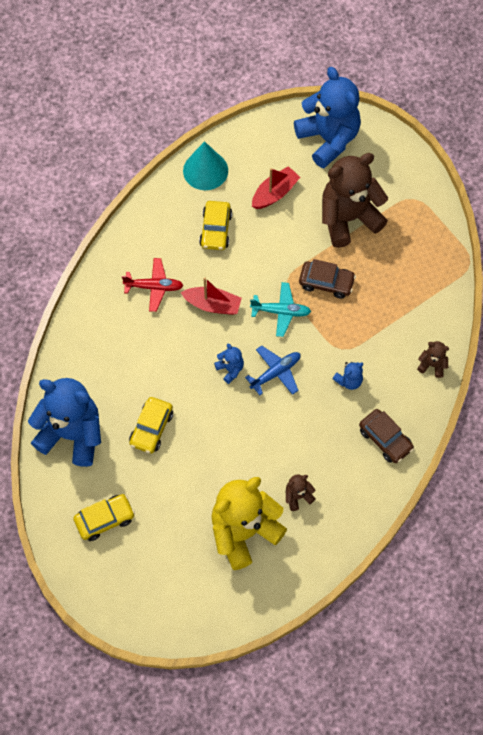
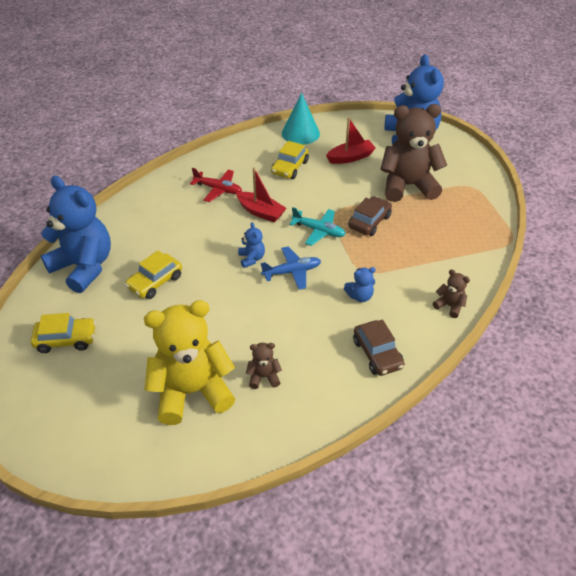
camera: 20 degrees right, 20 degrees down
brown car [299,259,356,299] -> brown car turned 90 degrees counterclockwise [348,196,392,236]

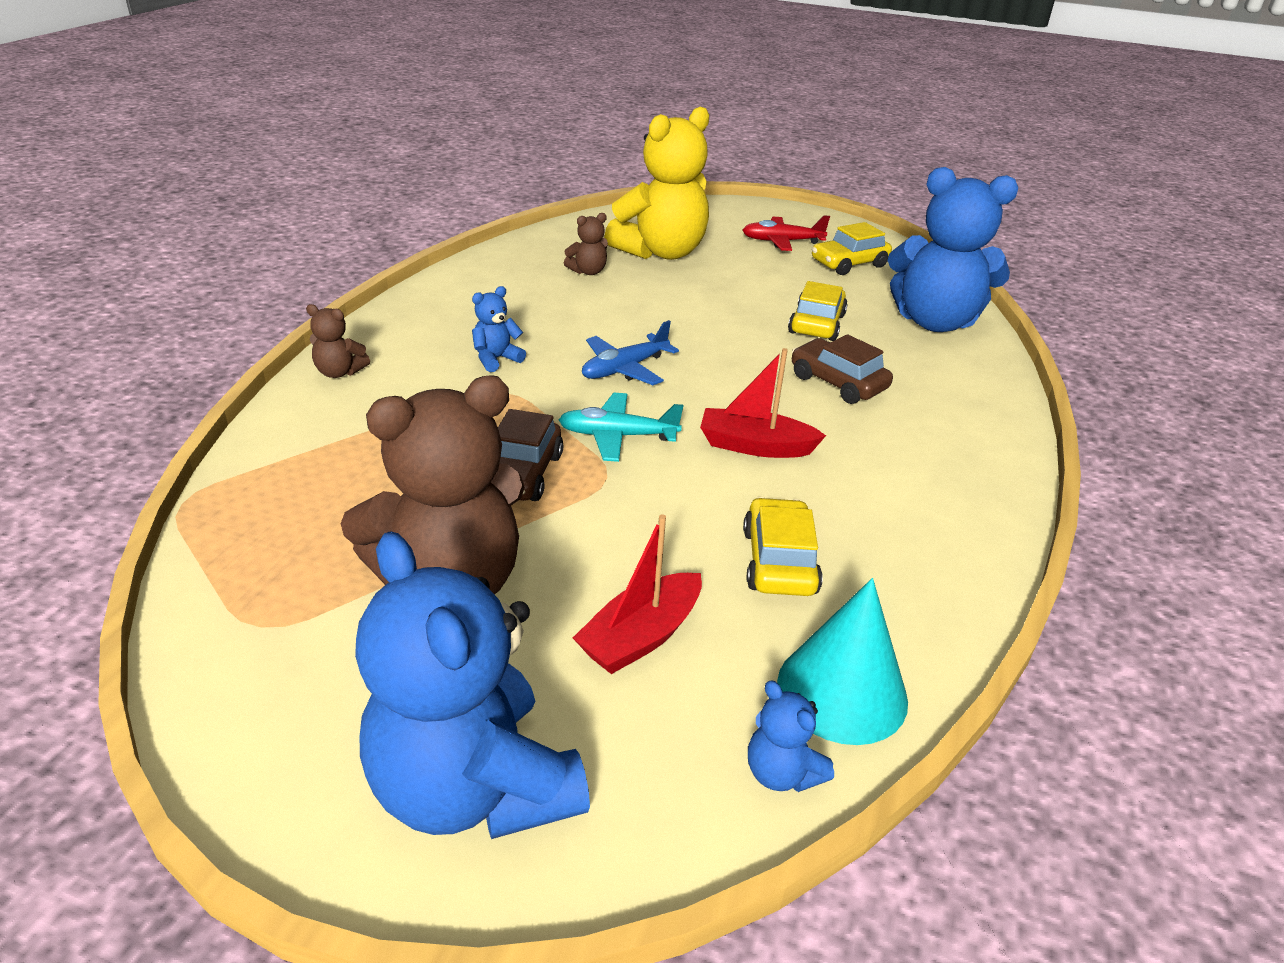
camera: 155 degrees right, 10 degrees down
red plane [190,168,242,202] -> red plane moved to [742,216,830,251]
blue teddy bear [238,222,265,268] -> blue teddy bear moved to [748,680,834,792]
brown car [353,320,405,376] -> brown car moved to [792,334,893,404]

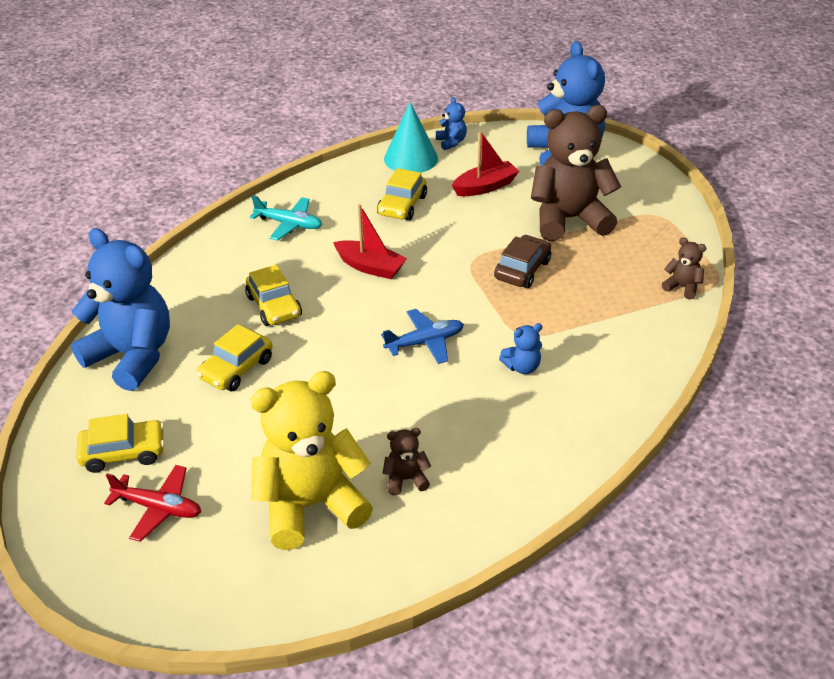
camera: 160 degrees left, 5 degrees up
brown teddy bear [306,304,370,378] -> brown teddy bear moved to [662,238,706,300]
turquoise plane [558,393,683,462] -> turquoise plane moved to [250,195,322,241]
brown car [792,334,893,404] -> yellow car [245,265,302,326]

